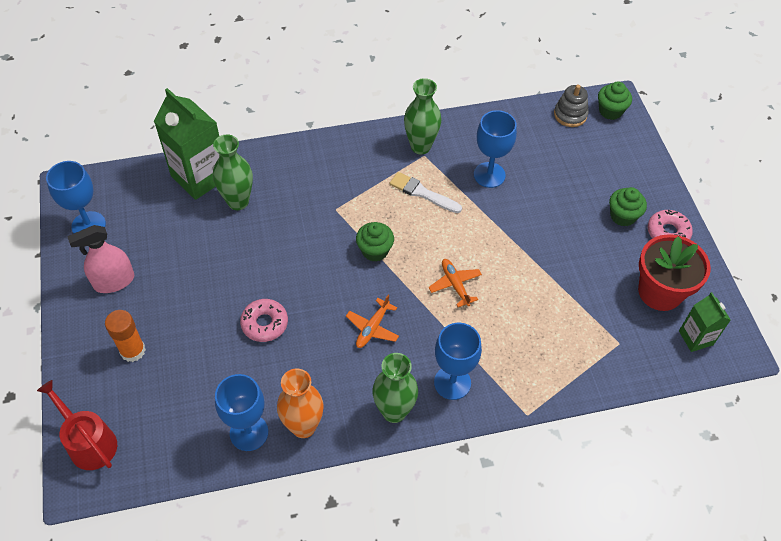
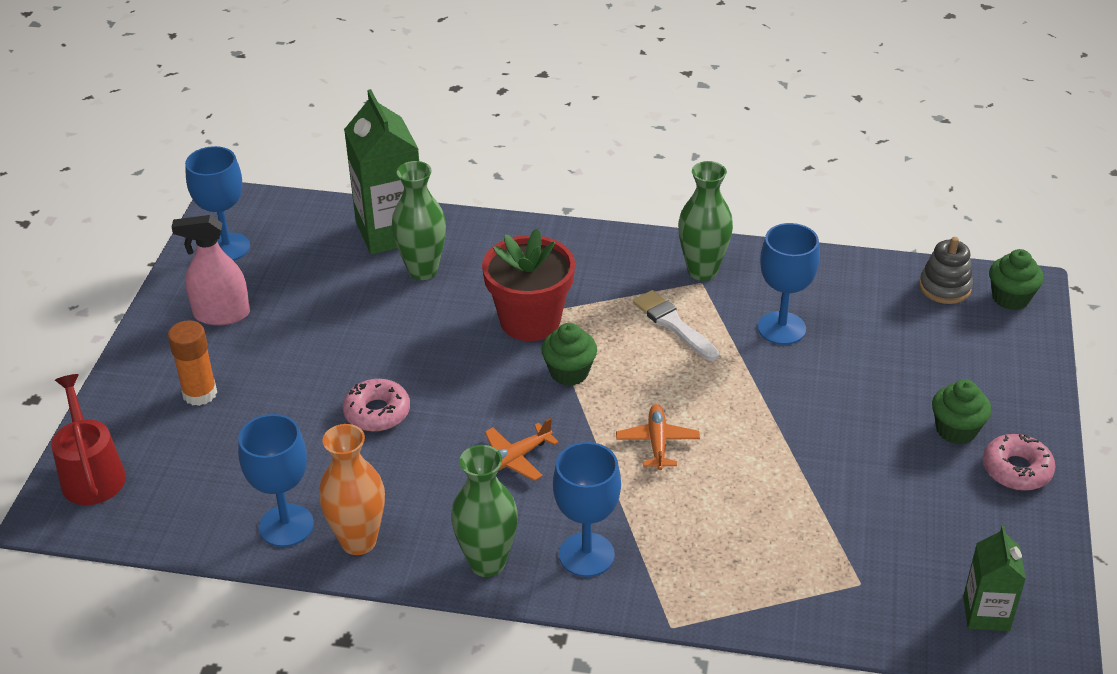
camera: 25 degrees right, 15 degrees down
red flower pot [638,234,711,311] -> red flower pot moved to [482,228,575,341]

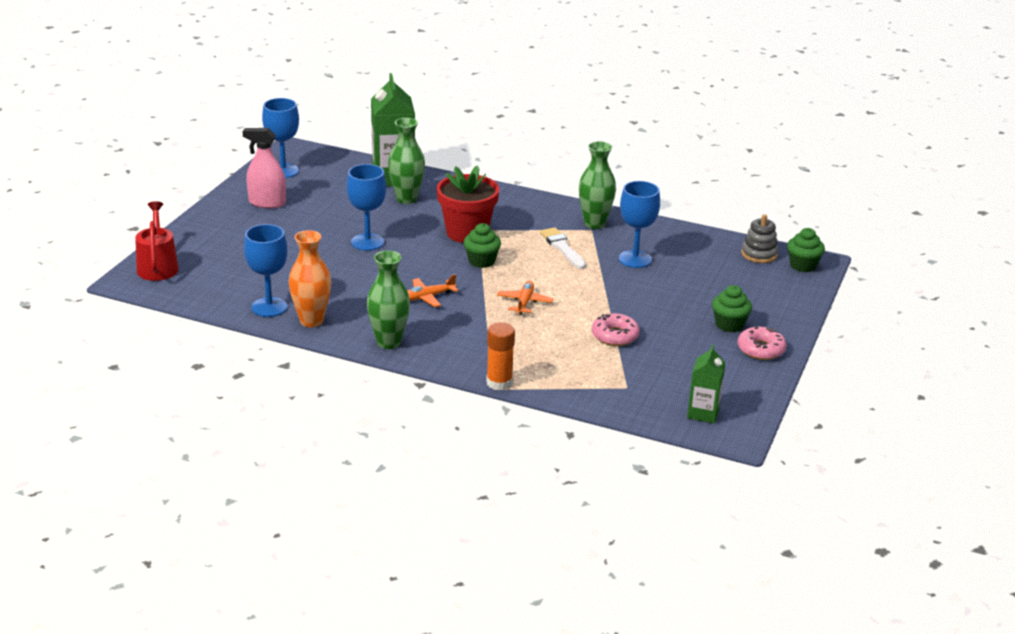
camera: 10 degrees right, 10 degrees down
orange glue stick [168,320,217,406] -> orange glue stick moved to [486,322,515,390]
pink donut [343,379,410,431] -> pink donut moved to [592,313,640,346]
blue goblet [553,442,621,577] -> blue goblet moved to [347,164,386,251]

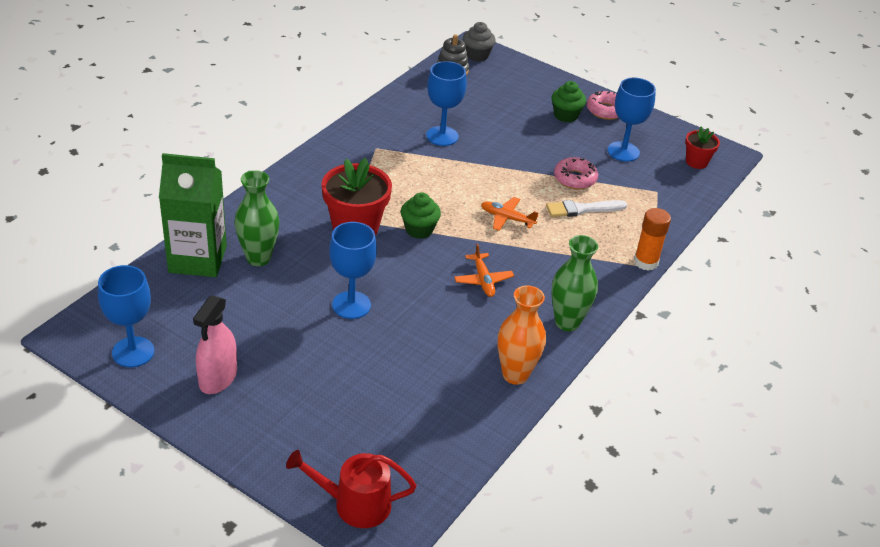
camera: 80 degrees left, 10 degrees up
blue goblet [244,224,287,317] -> blue goblet moved to [608,78,656,162]
white brush [540,227,586,269] -> white brush moved to [546,200,627,217]
green vase [579,141,616,229] -> none
green carton [687,344,725,423] -> red flower pot [685,127,720,169]
green cupcake [787,228,825,272] -> grey cupcake [463,22,496,61]

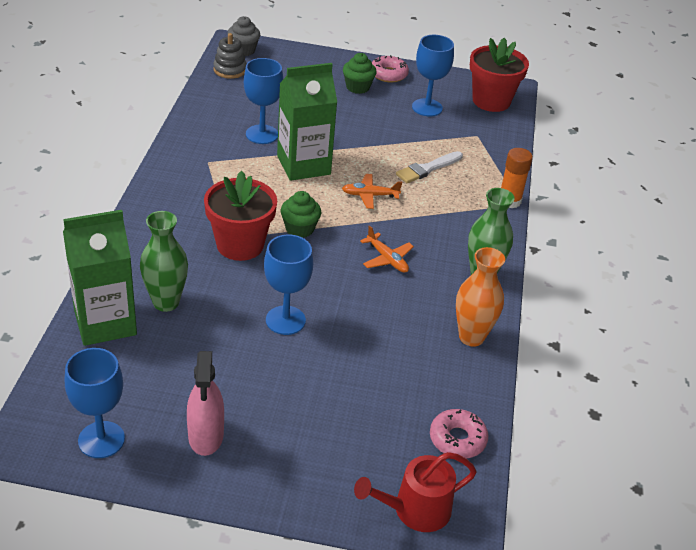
camera: 25 degrees left, 0 degrees up
pink donut [554,157,598,189] -> pink donut moved to [430,409,488,459]
red flower pot [685,127,720,169] -> red flower pot [470,37,529,112], size x1.83
none -> green carton [277,63,337,181]

